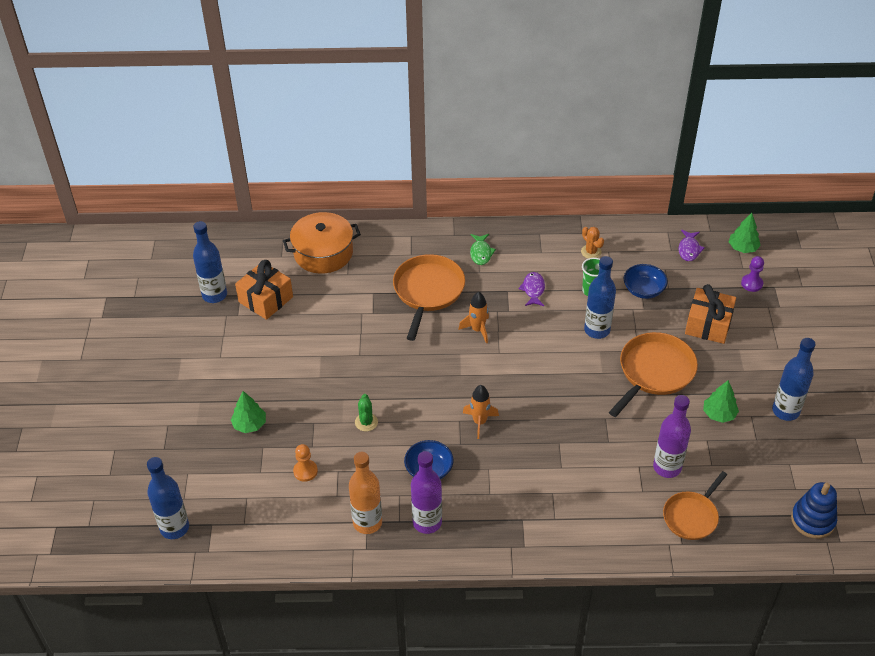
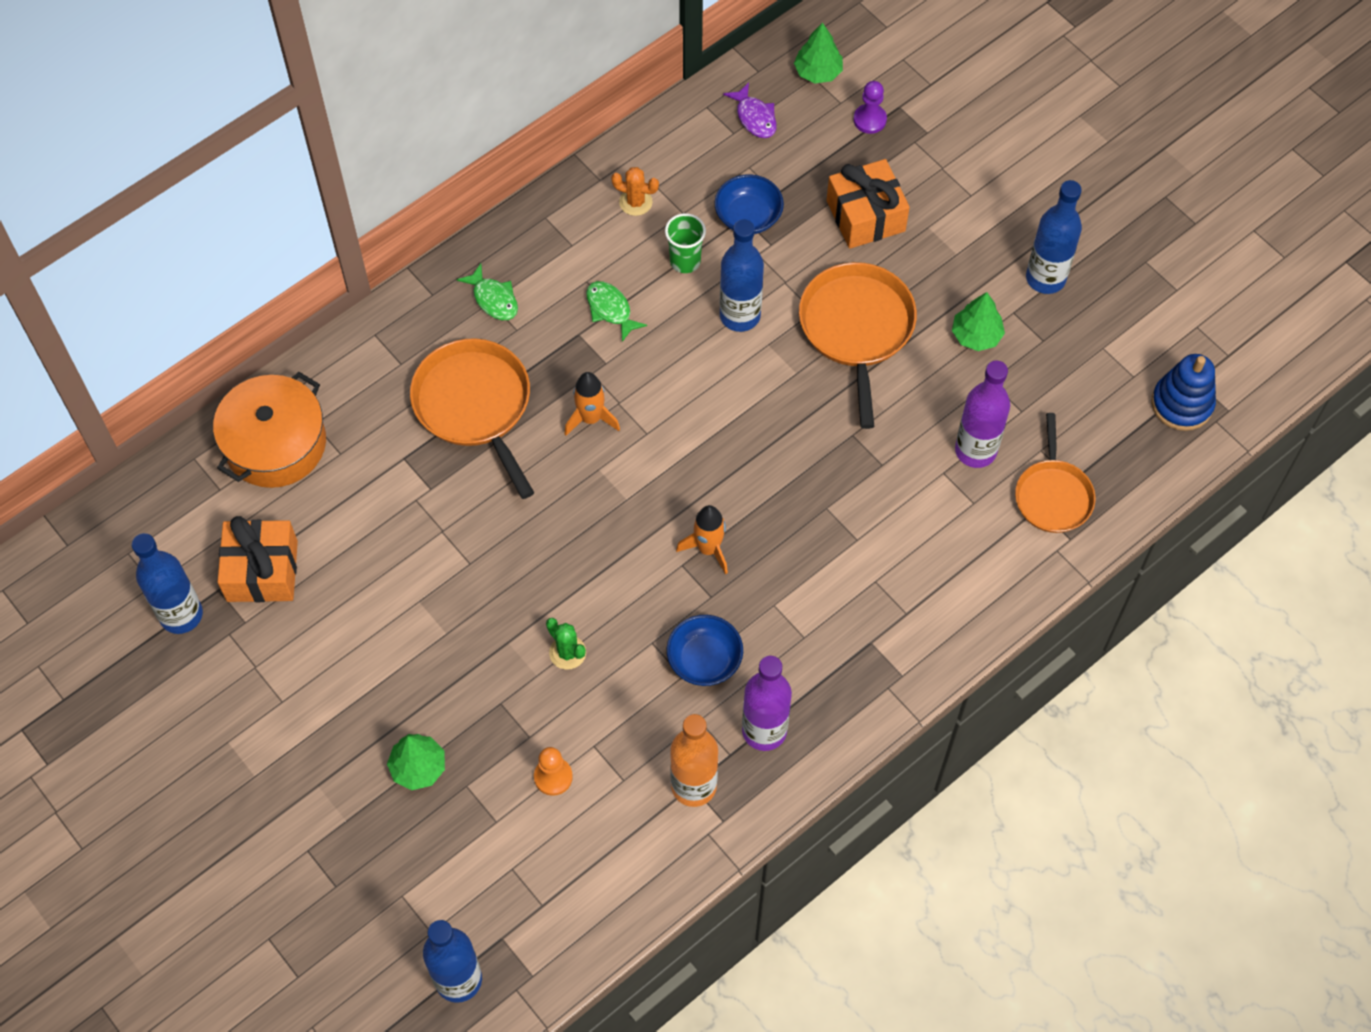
camera: 40 degrees left, 15 degrees up
purple fish [519,272,545,306] -> green fish [586,281,647,342]

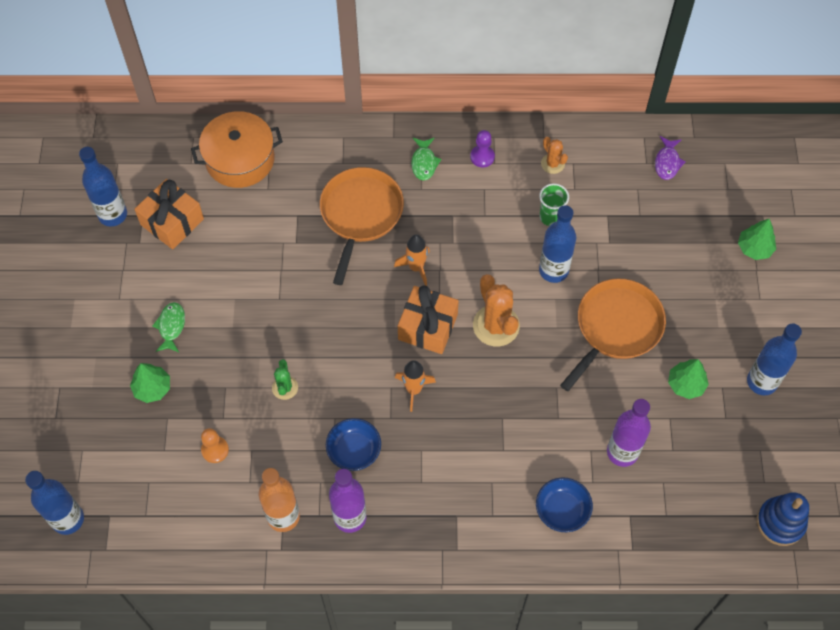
camera: 40 degrees right, 0 degrees up
green fish [586,281,647,342] -> green fish moved to [152,302,185,352]
blue bowl [715,174,784,234] -> blue bowl moved to [536,477,593,532]
green tree [794,23,843,84] -> green tree moved to [738,219,776,260]
orange gift [827,159,910,249] -> orange gift moved to [398,285,459,354]
purple pawn [853,81,887,134] -> purple pawn moved to [470,130,495,167]
orange pan [1015,413,1096,533] -> none
none -> orange cactus [473,274,520,346]

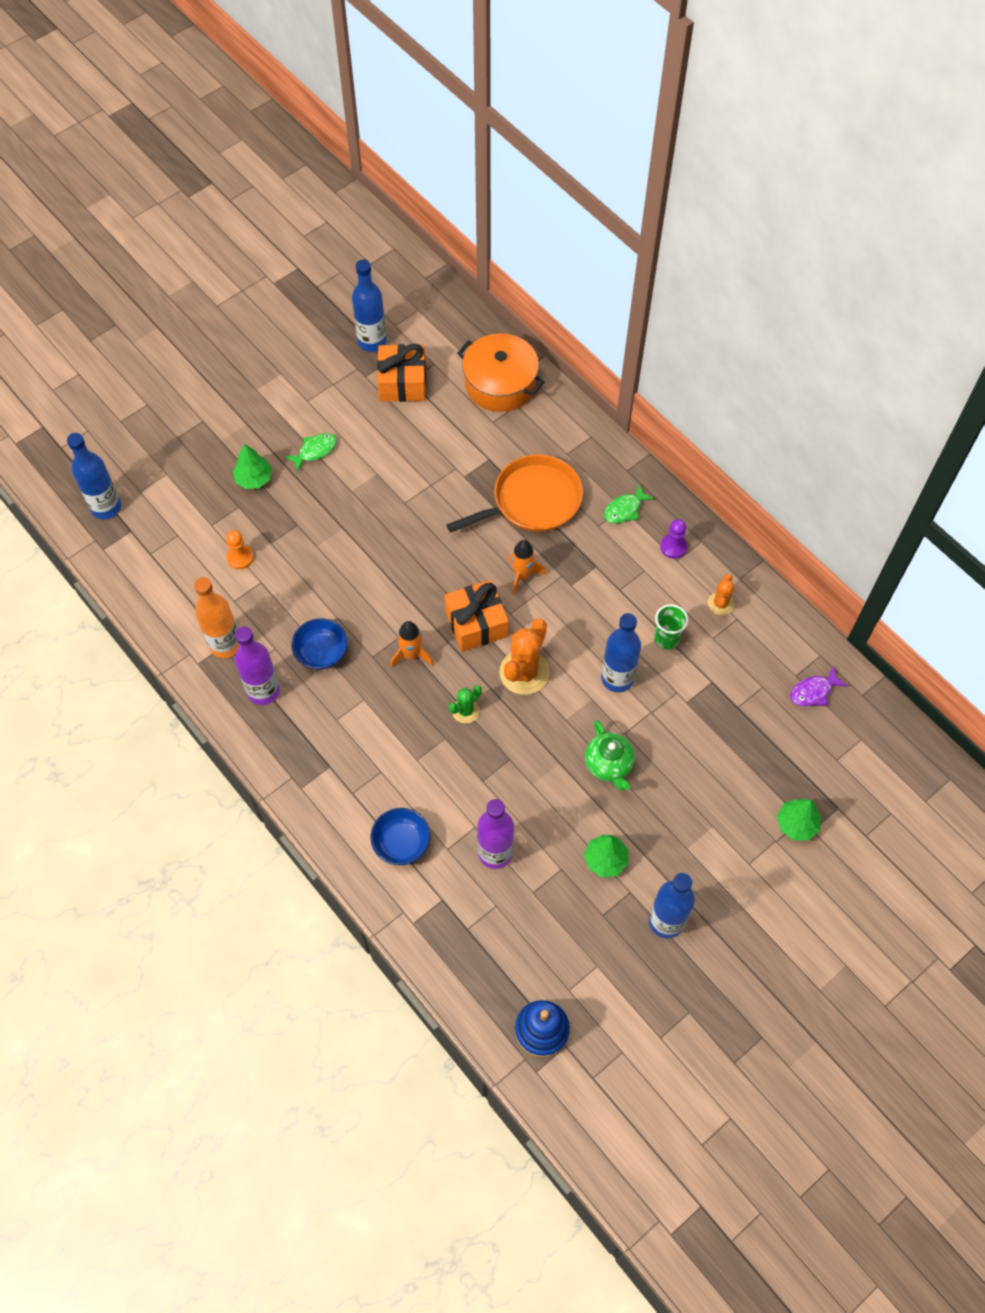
camera: 50 degrees right, 0 degrees up
green cactus [272,359,298,400] -> green cactus moved to [449,685,482,724]
orange pan [560,278,666,391] -> green teapot [585,720,635,791]

